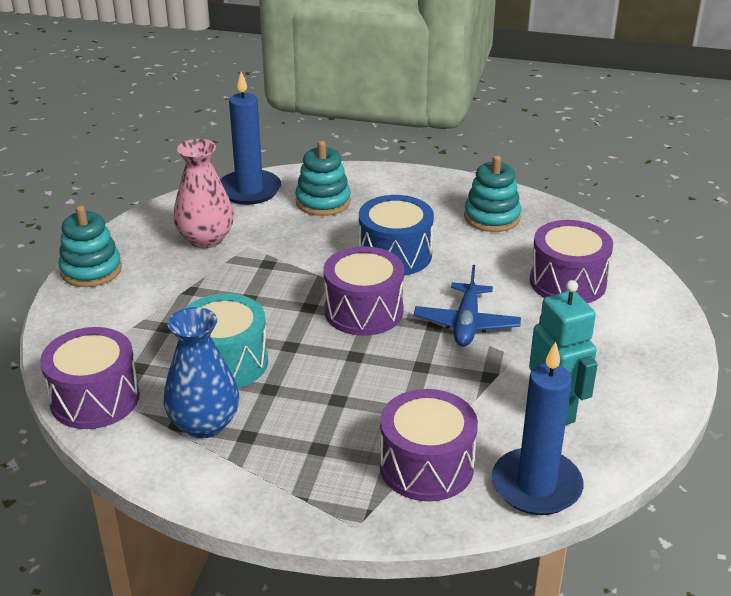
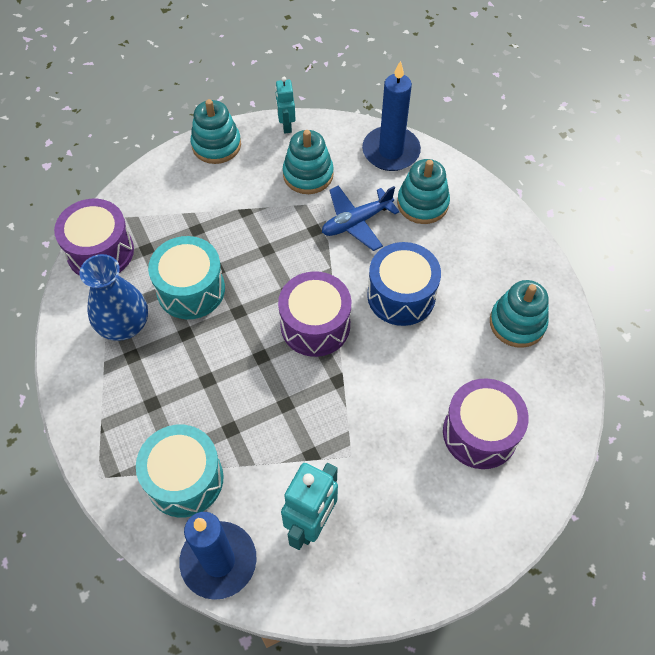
camera: 50 degrees right, 25 degrees up
pink vase [174,139,234,249] -> turquoise stacking toy [283,130,334,194]
purple drum [380,389,478,501] -> turquoise drum [136,425,224,517]
blue plane [414,265,521,347] -> blue plane moved to [322,185,400,251]
none -> turquoise robot [275,77,296,133]

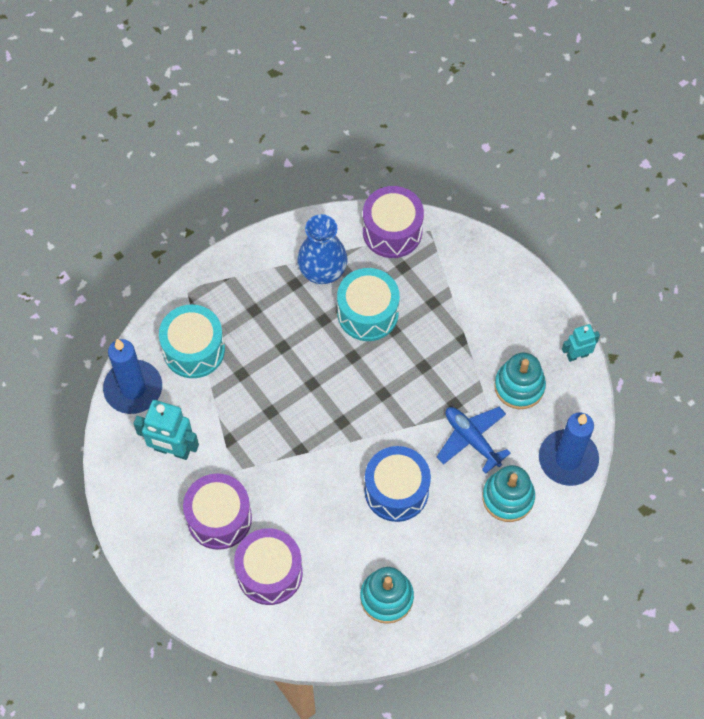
camera: 80 degrees right, 5 degrees up
turquoise stacking toy [191,99,241,164] -> none
purple drum [278,271,351,357] -> purple drum moved to [183,473,252,550]

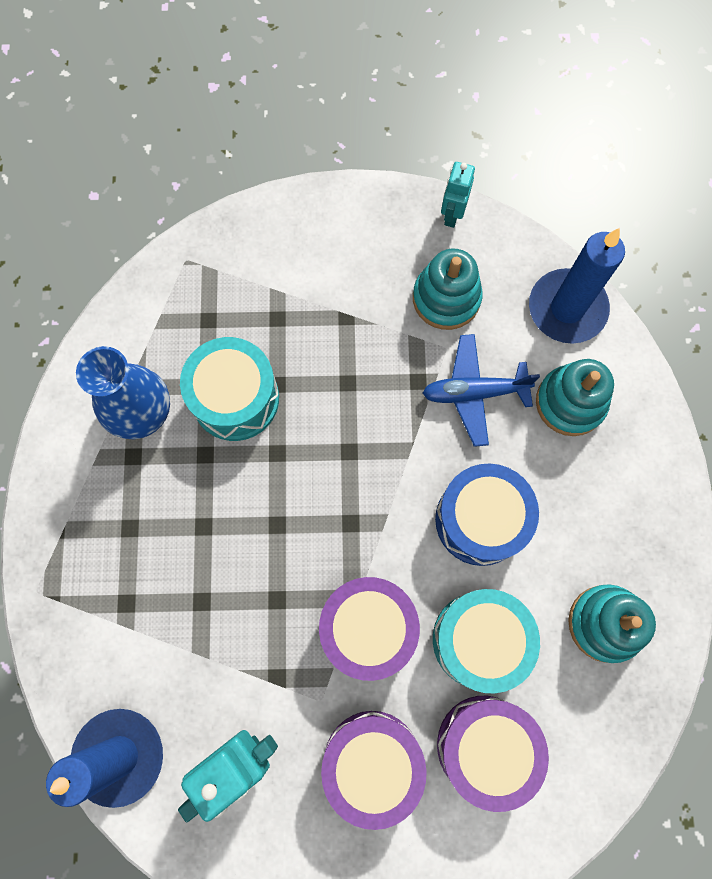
camera: 55 degrees left, 10 degrees up
turquoise drum [159,305,225,378] -> turquoise drum moved to [433,589,540,694]
purple drum [363,186,424,258] -> purple drum moved to [319,577,420,681]

